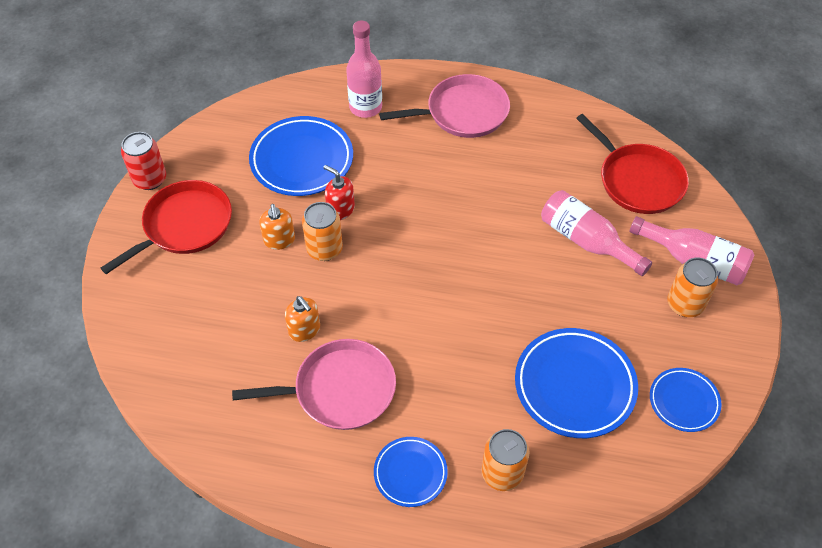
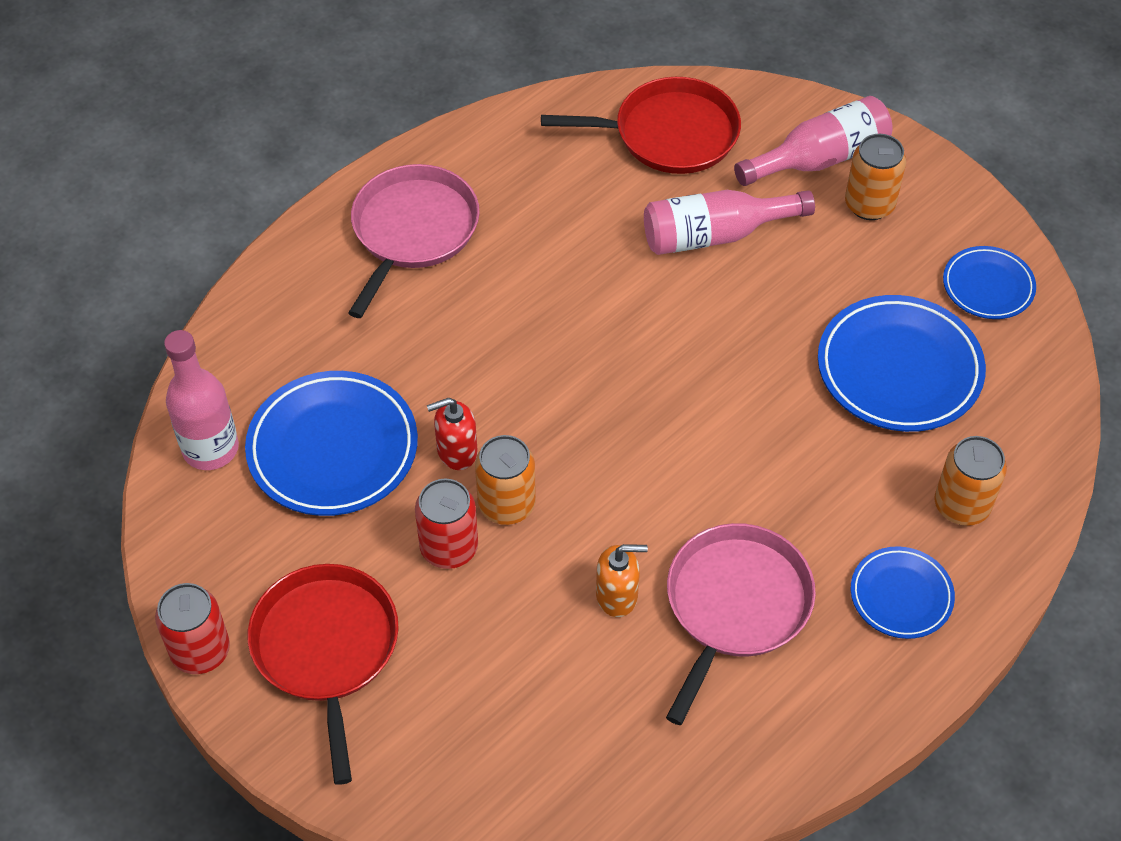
camera: 55 degrees left, 0 degrees up
orange soap dispenser [259,204,295,250] -> red can [415,479,478,569]
pink bottle [346,20,382,118] -> pink bottle moved to [164,330,239,470]

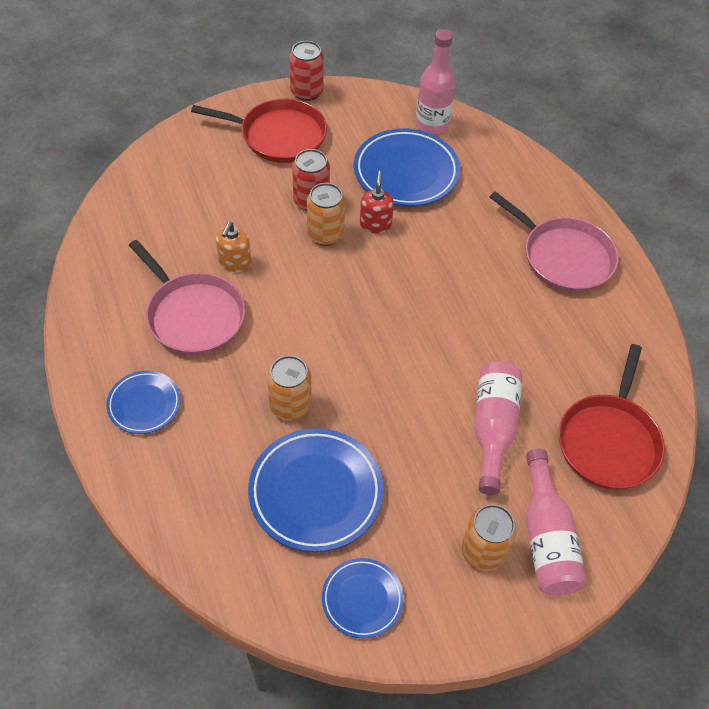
camera: 110 degrees right, 0 degrees up
orange can [935,436,1007,526] -> orange can moved to [267,355,312,421]

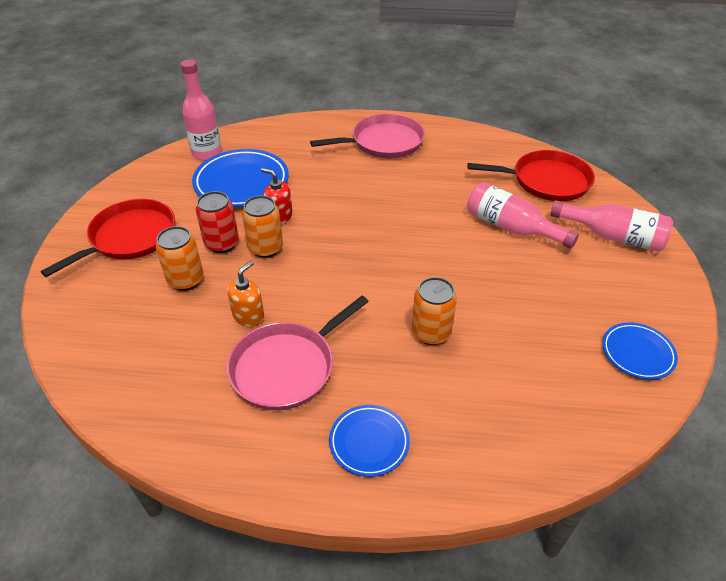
camera: 60 degrees left, 10 degrees down
pink pan [129,240,245,355] -> pink pan turned 150 degrees clockwise [227,296,369,410]
orange soap dispenser [216,222,251,272] -> orange soap dispenser turned 105 degrees counterclockwise [227,261,264,327]
blue plate [248,428,383,552] -> none
red can [289,41,324,101] -> none
orange can [462,504,517,571] -> orange can moved to [156,226,204,291]
red pan [558,344,665,490] -> red pan turned 45 degrees counterclockwise [467,150,595,201]

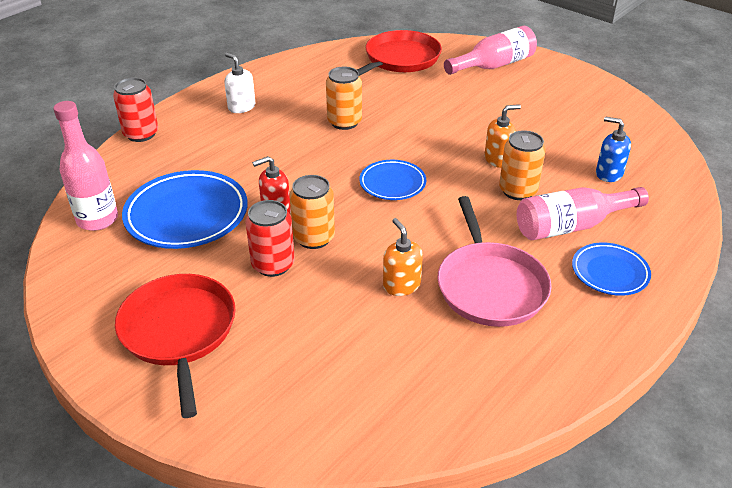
camera: 55 degrees left, 5 degrees down
orange can [156,226,204,291] -> orange can moved to [326,66,362,130]
pink pan [310,113,425,158] -> white soap dispenser [224,53,255,113]
pink bottle [467,182,579,249] -> pink bottle moved to [517,187,649,240]
blue plate [602,322,678,380] -> blue plate moved to [359,160,426,200]
none -> red can [113,77,158,142]
none -> orange soap dispenser [484,104,521,168]
none -> blue soap dispenser [596,117,631,182]

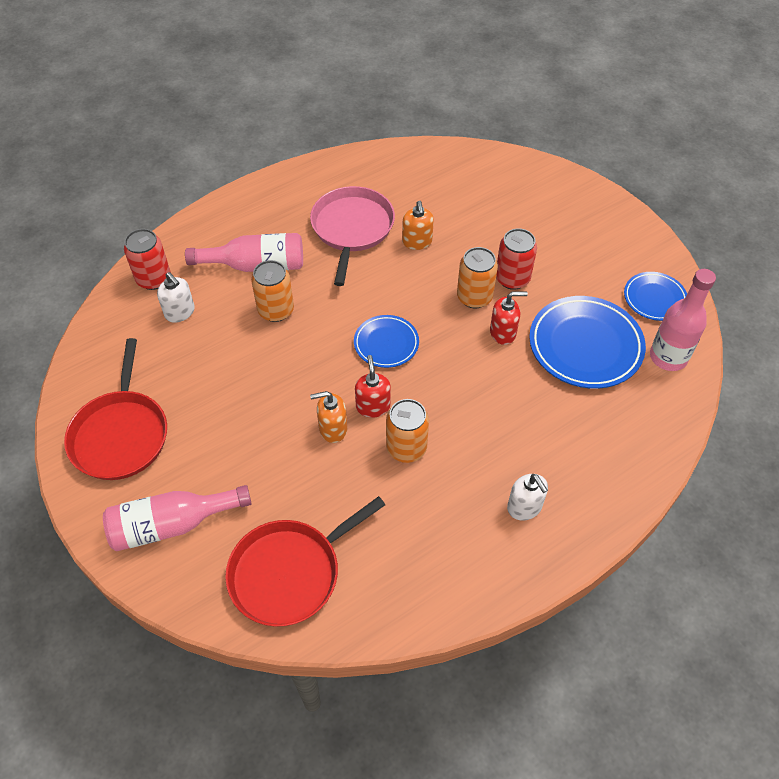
camera: 165 degrees left, 15 degrees up
red can [113,77,158,142] -> red can moved to [124,229,171,290]
red pan [115,274,235,418] -> red pan moved to [64,338,167,480]
orange soap dispenser [484,104,521,168] -> orange soap dispenser moved to [310,391,347,443]
blue plate [572,242,651,296] -> blue plate moved to [624,272,687,321]
blue soap dispenser [596,117,631,182] -> white soap dispenser [157,272,195,323]
none -> red soap dispenser [355,355,391,418]

